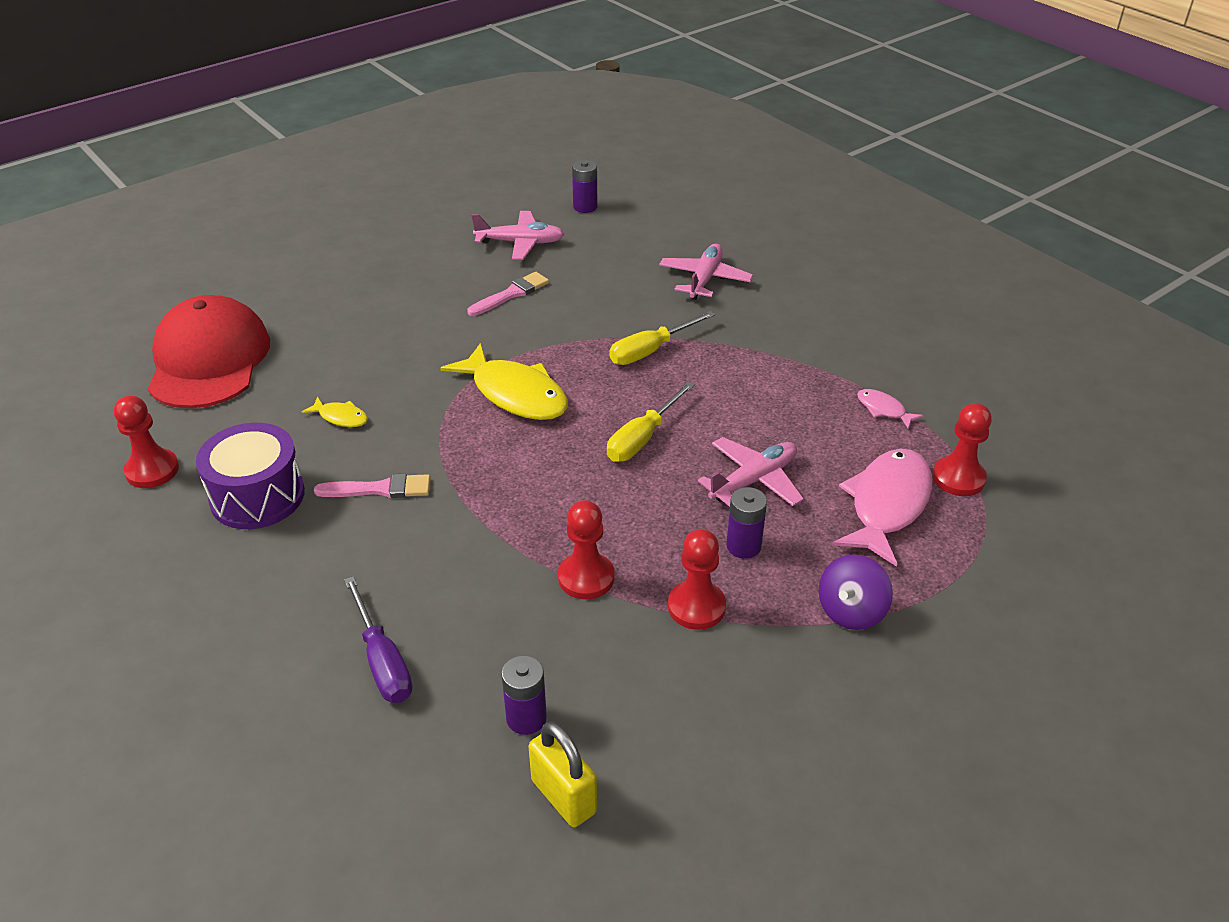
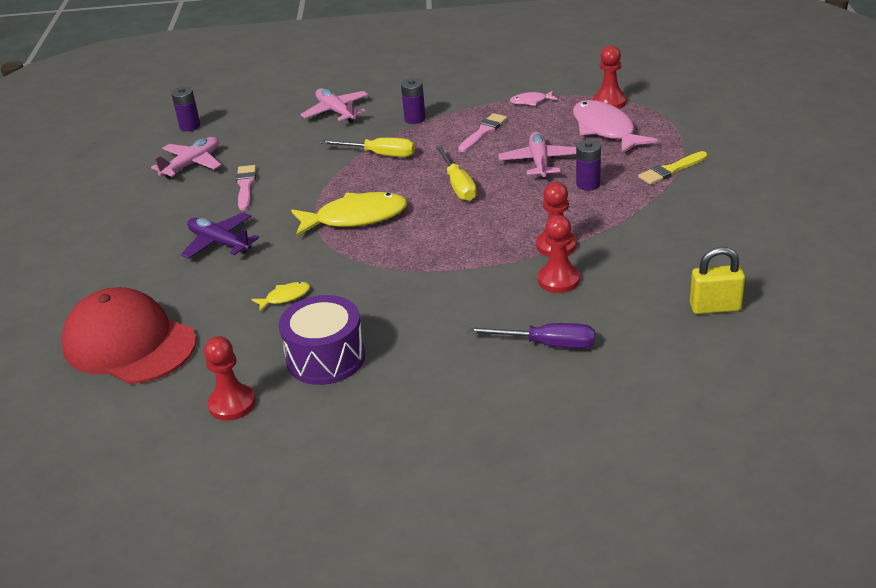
camera: 50 degrees left, 5 degrees down
pink brush [314,474,430,498] -> pink brush moved to [458,113,507,152]
purple battery [501,655,547,735] -> purple battery moved to [401,78,426,124]
yellow screwdriver [609,311,715,365] -> yellow screwdriver turned 75 degrees counterclockwise [320,138,415,157]
red pawn [668,529,726,630] -> red pawn moved to [538,215,580,293]
purple spinning top [819,554,893,630] -> yellow brush [638,151,707,185]
none -> purple plane [181,212,259,259]

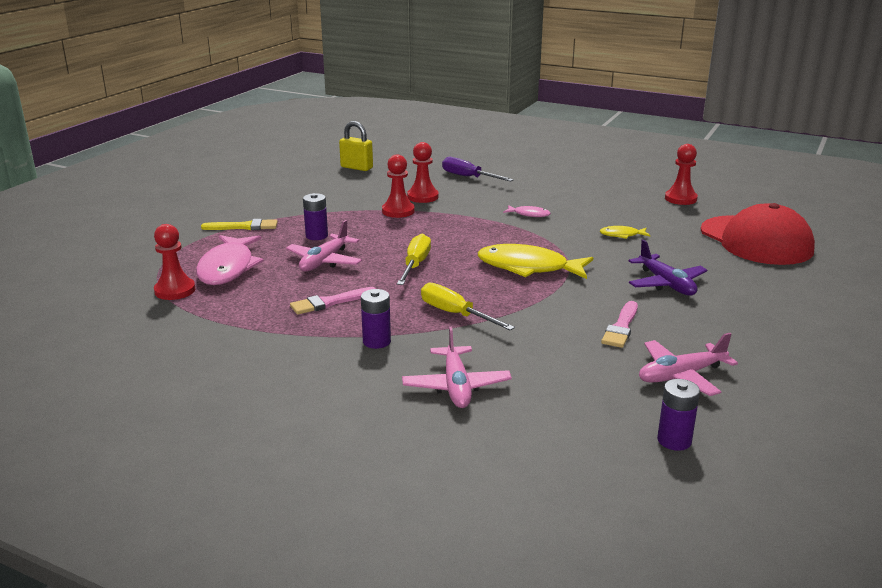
camera: 155 degrees left, 10 degrees down
purple drum [279,295,365,385] -> none
pink fish [510,91,557,106] -> pink fish moved to [503,205,551,217]

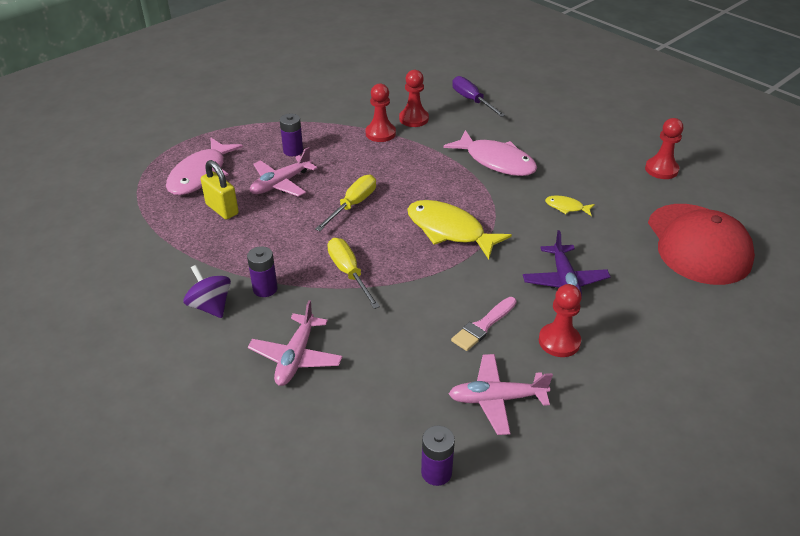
camera: 20 degrees right, 15 degrees up
red pawn [154,224,195,300] -> red pawn moved to [539,284,582,357]
yellow brush [201,219,278,230] -> none
pink brush [290,287,376,314] -> none
yellow padlock [339,121,373,171] -> yellow padlock moved to [201,160,239,219]
pink fish [503,205,551,217] -> pink fish [443,130,537,176], size x2.15
none -> purple spinning top [183,265,231,318]

